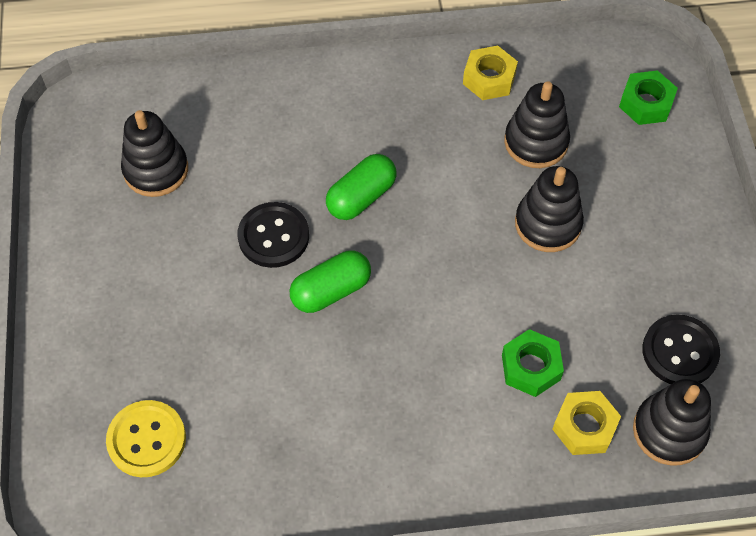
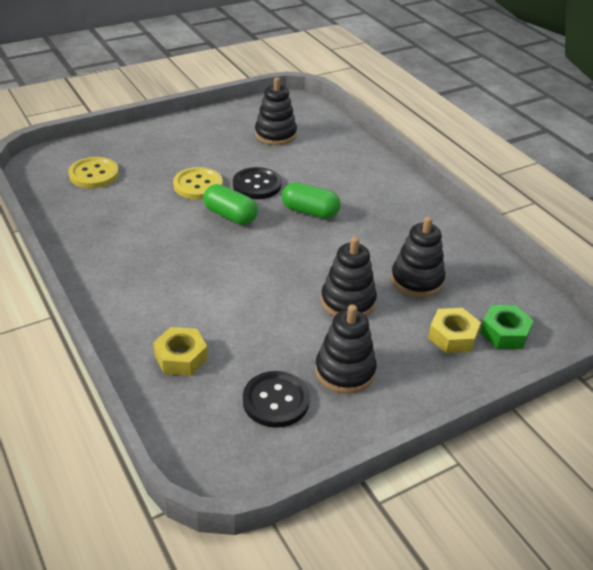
camera: 65 degrees right, 20 degrees down
yellow nut [463,46,518,100] -> yellow nut moved to [428,308,481,353]
green nut [502,329,564,397] -> none
black stacking toy [633,379,711,466] -> black stacking toy moved to [315,305,377,394]
none -> yellow button [173,167,223,200]

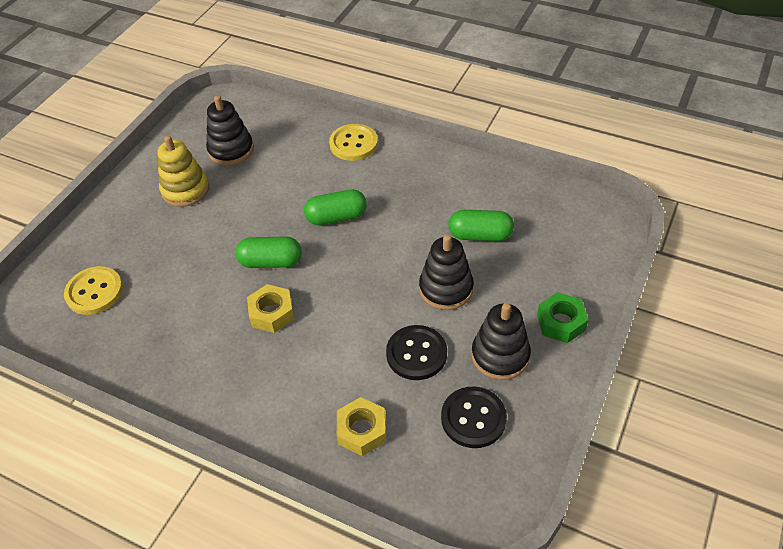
camera: 30 degrees left, 10 degrees up
yellow button [173,167,223,200] -> yellow button moved to [329,124,378,161]
black button [233,167,281,199] -> black button moved to [386,325,447,380]
black stacking toy [391,217,445,297] -> green capsule [448,210,514,241]
yellow nut [428,308,481,353] -> yellow nut moved to [247,284,294,333]
green nut [480,305,534,349] -> green nut moved to [537,292,589,343]
none -> yellow stacking toy [158,136,209,207]

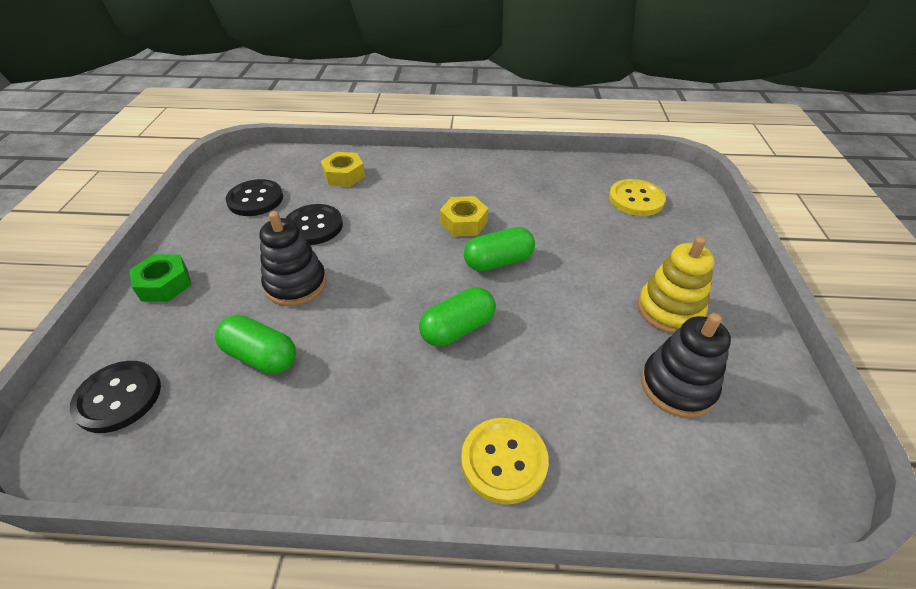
camera: 155 degrees right, 5 degrees down
green capsule [448,210,514,241] -> green capsule turned 45 degrees clockwise [215,315,296,374]
black stacking toy [471,303,531,380] -> none
none -> black button [70,361,161,433]

